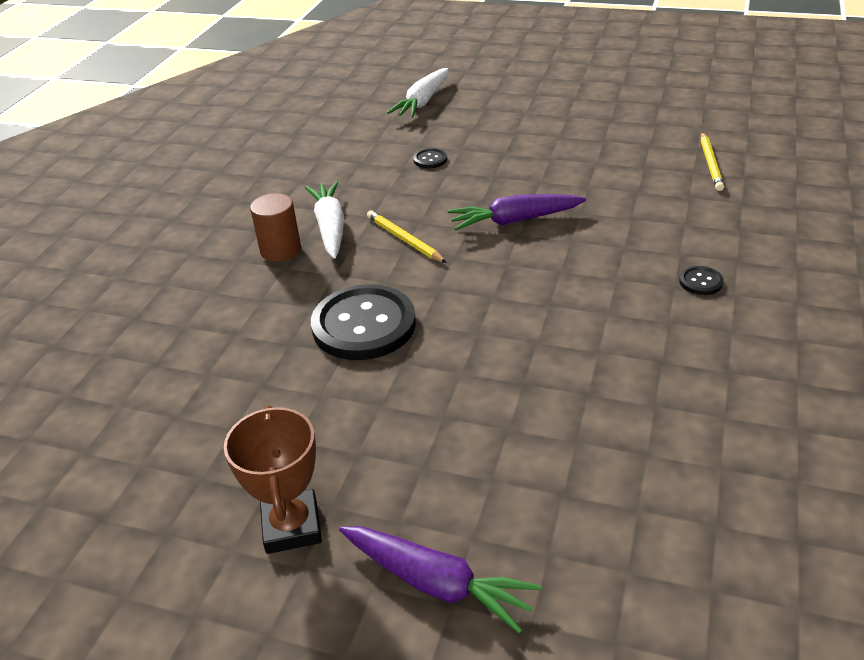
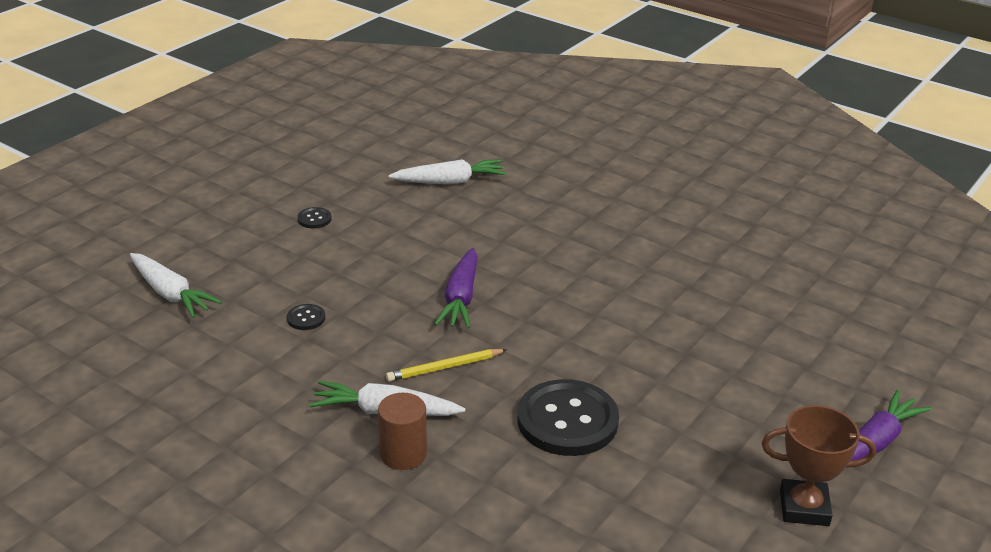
camera: 75 degrees left, 5 degrees down
black button [679,266,724,295] -> black button moved to [297,207,332,228]
yellow pencil [701,132,724,191] -> white carrot [388,159,507,184]

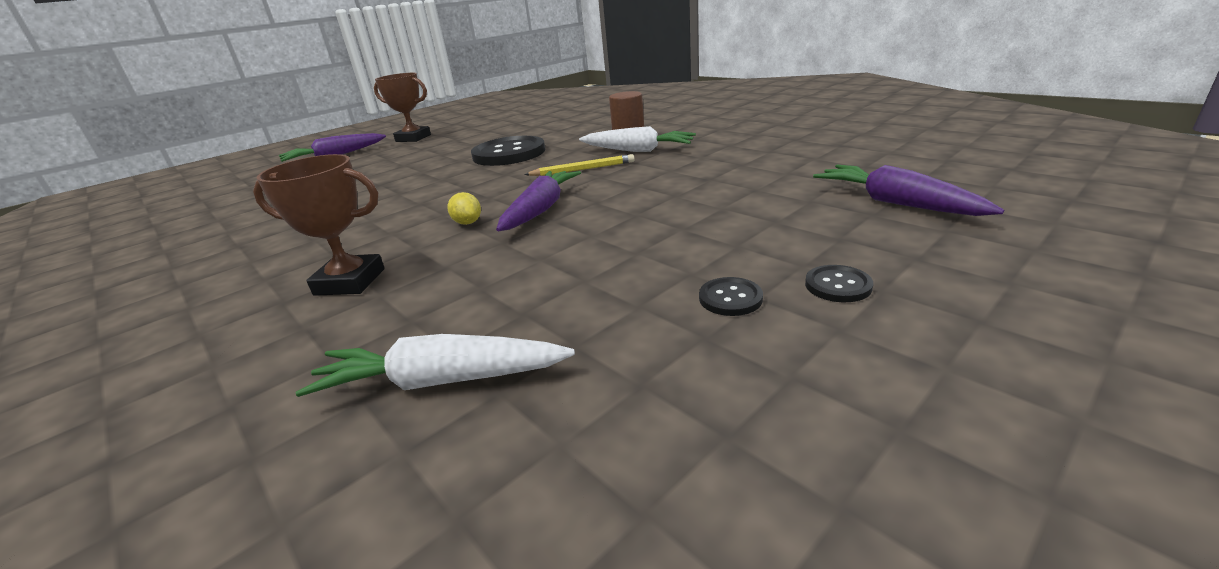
camera: 165 degrees left, 5 degrees down
white carrot [130,253,222,318] -> purple carrot [813,165,1004,216]
black button [287,304,325,330] -> black button moved to [805,265,873,302]
none -> brown trophy [253,154,385,296]
none -> yellow lemon [448,192,481,225]

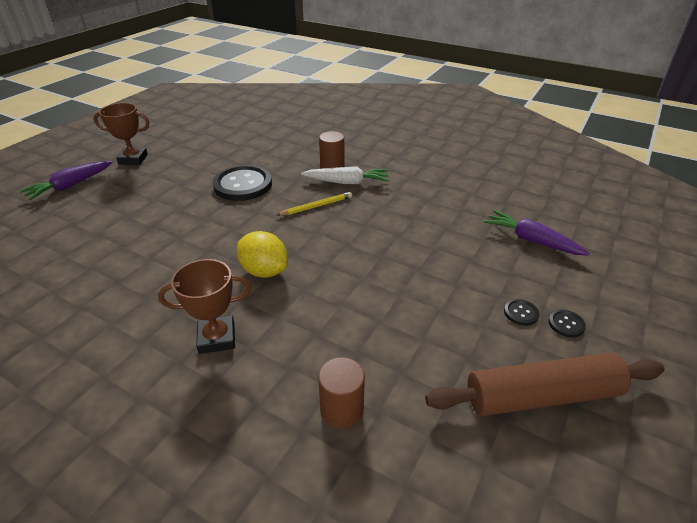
camera: 20 degrees left, 10 degrees up
white carrot [296,334,575,397] -> brown cylinder [318,357,365,429]
yellow lemon [448,192,481,225] -> yellow lemon [237,231,288,278], size x1.98
purple carrot [496,171,581,231] -> none
black button [699,277,763,316] -> black button moved to [549,310,586,338]
none -> brown rolling pin [425,353,665,416]

